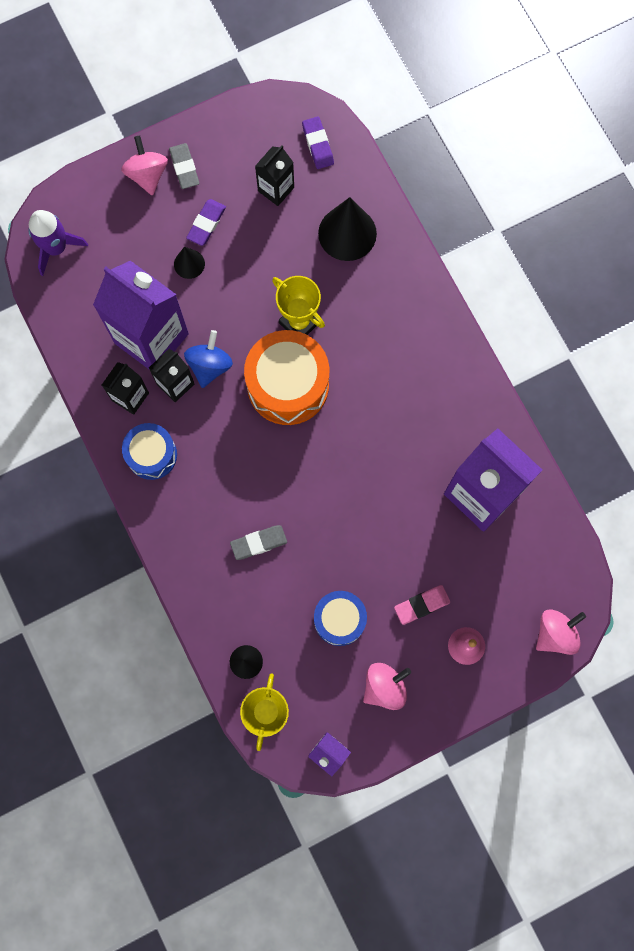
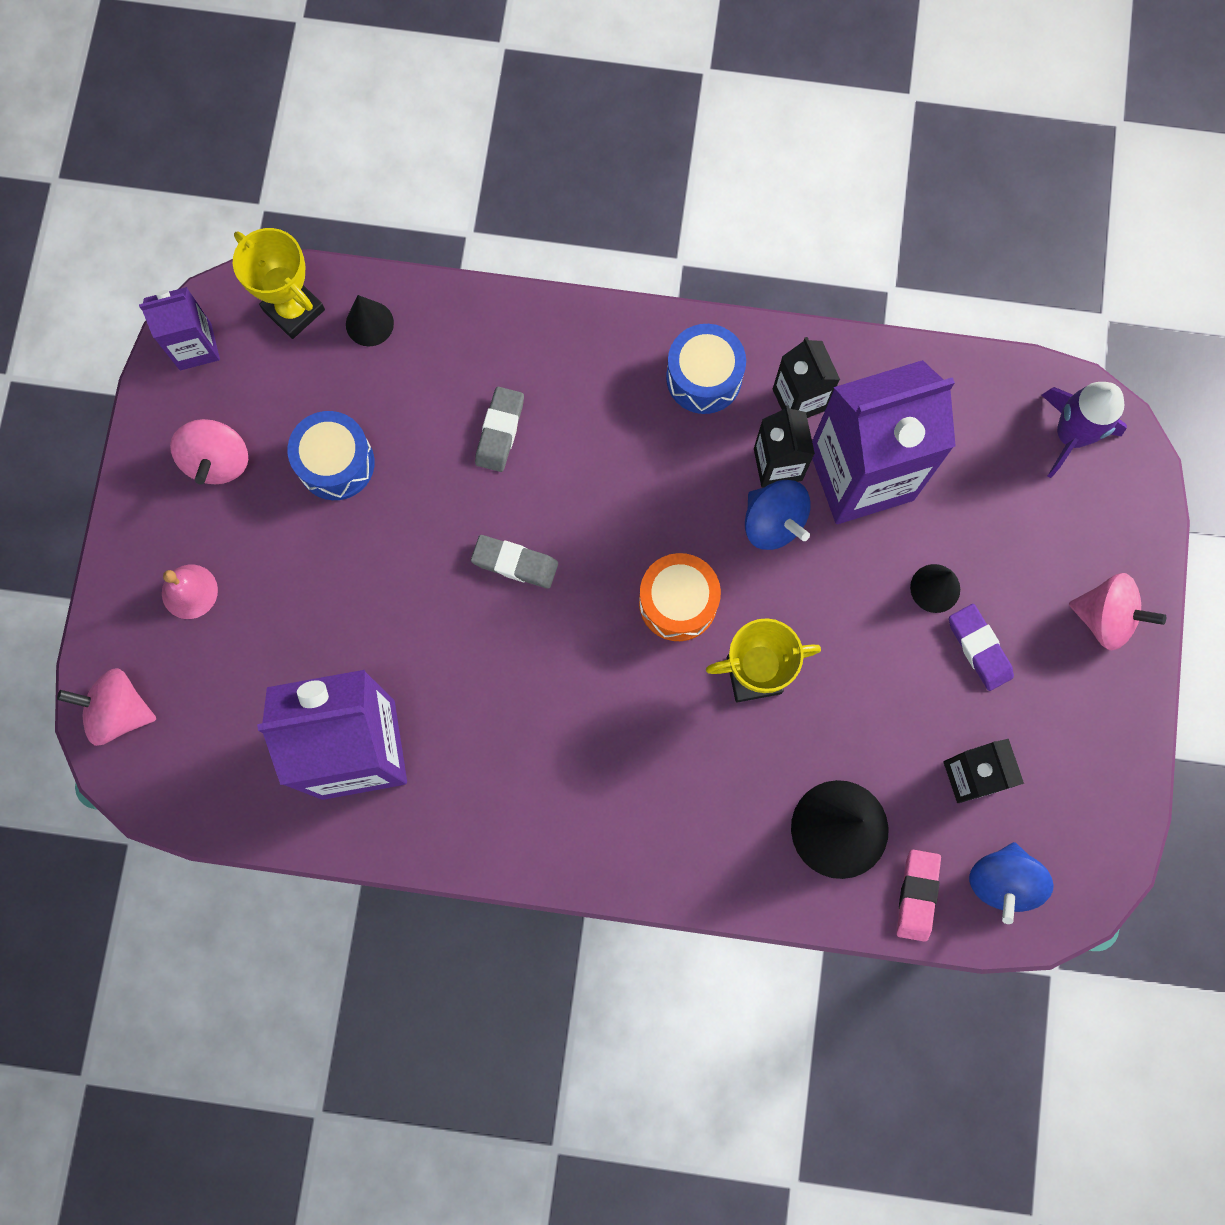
camera: 125 degrees right, 0 degrees up
grey eraser [169,143,199,189] -> grey eraser moved to [471,535,558,589]
orange drum [244,330,329,425] -> orange drum [639,553,721,641], size x0.61
purple eraser [302,116,334,169] -> blue spinning top [969,842,1054,924]
pink eraser [394,585,450,625] -> pink eraser moved to [897,850,941,942]
pink spinning top [536,609,586,655] -> pink spinning top turned 105 degrees clockwise [57,668,156,746]

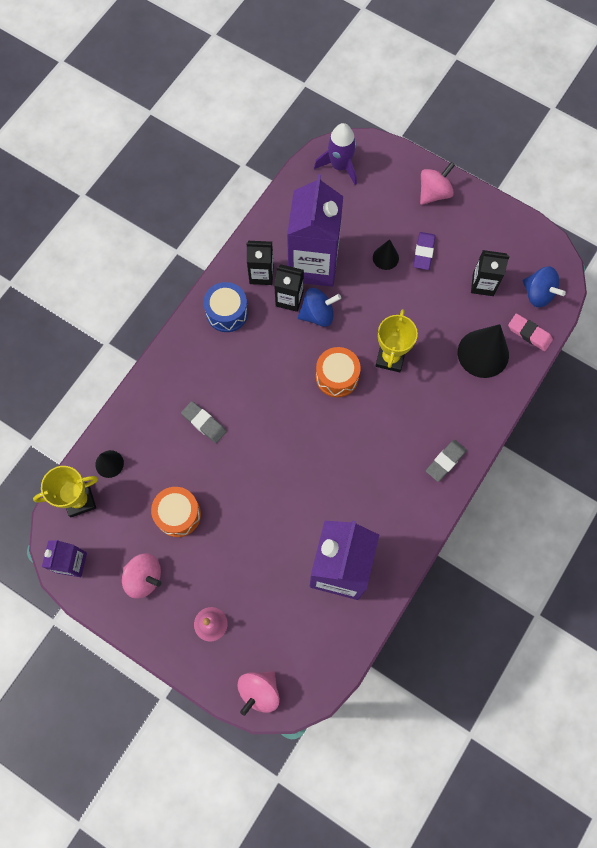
camera: 65 degrees left, 5 degrees down
blue drum [288,411,375,500] -> orange drum [151,487,201,537]
grey eraser [471,535,558,589] -> grey eraser moved to [426,440,467,482]
purple eraser [949,604,1014,691] -> purple eraser turned 75 degrees counterclockwise [413,232,435,270]

